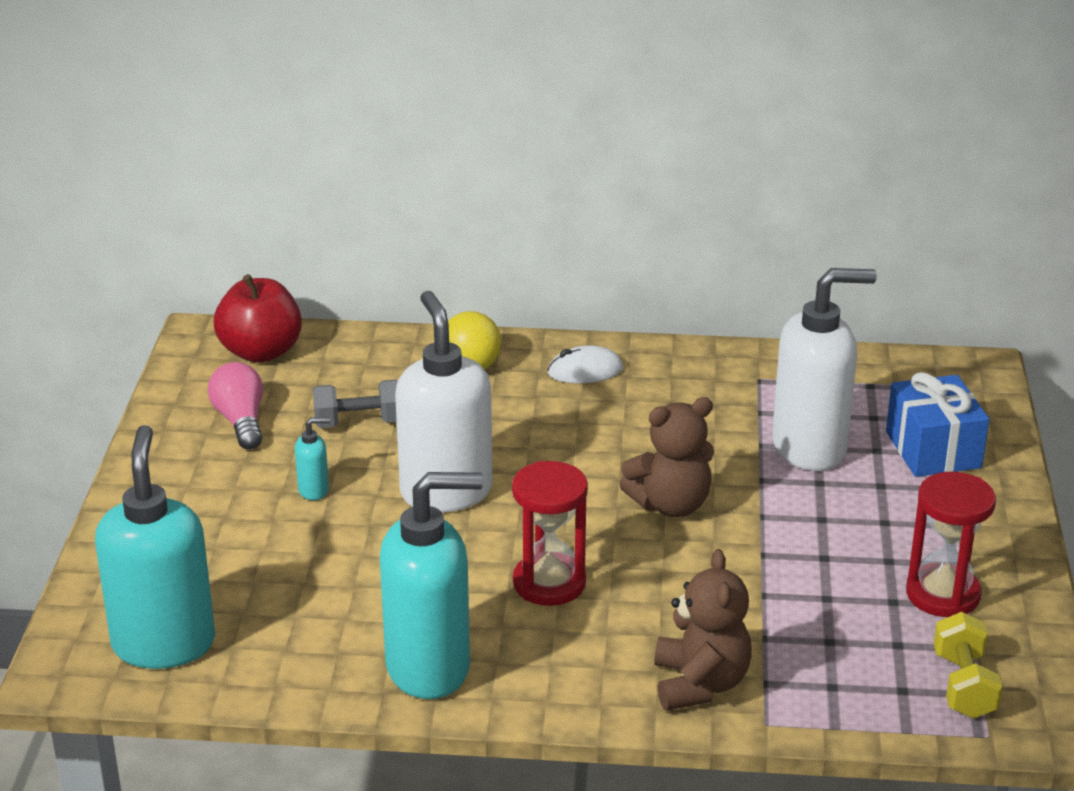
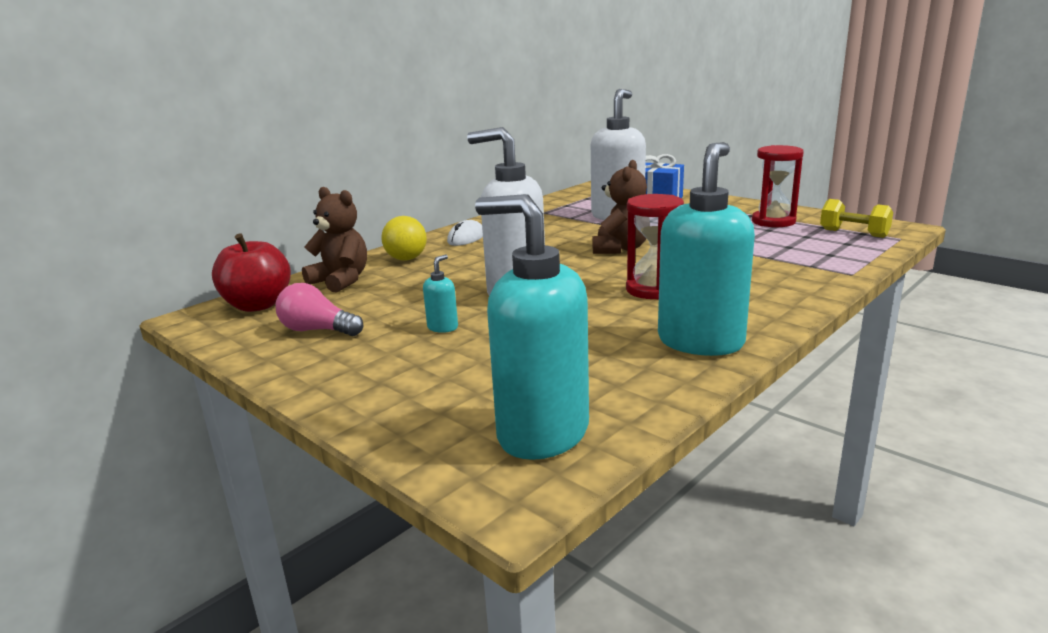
camera: 50 degrees left, 10 degrees down
grey dumbbell [313,380,398,428] -> none
brown teddy bear [654,549,752,711] -> brown teddy bear moved to [302,187,367,293]

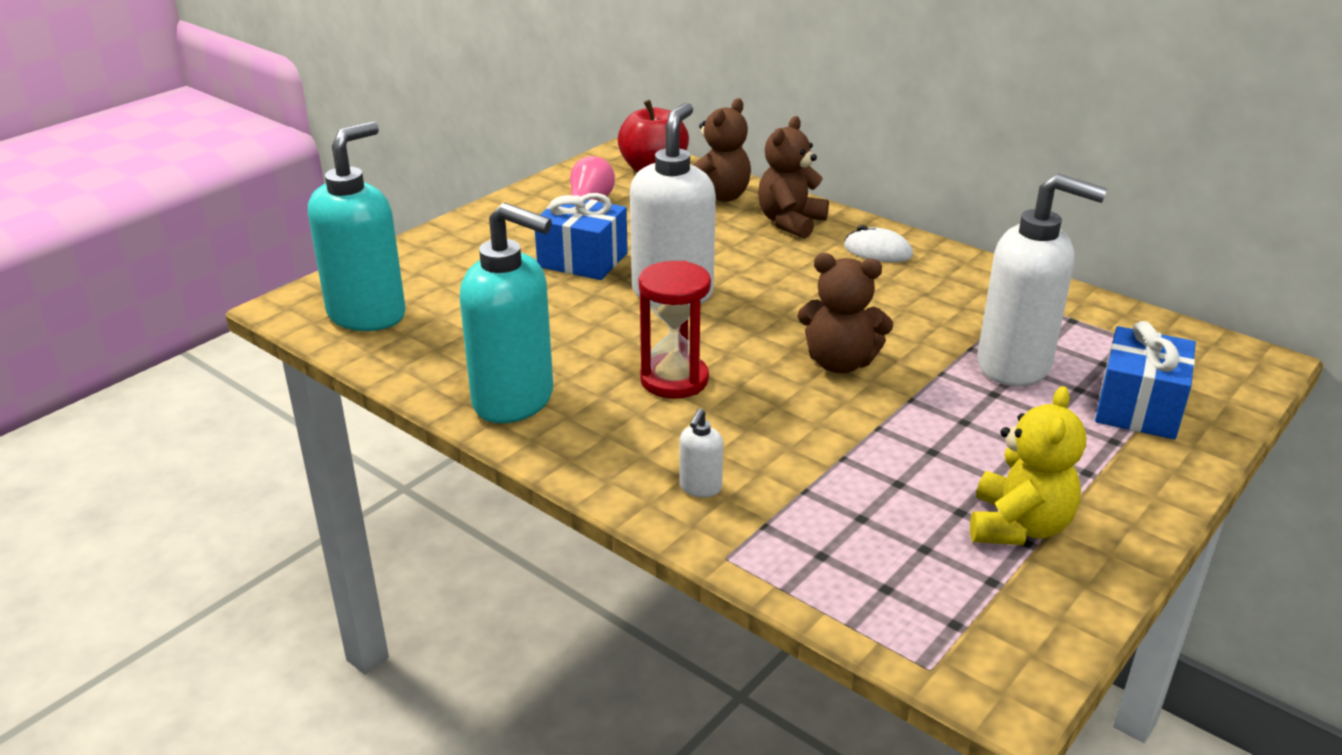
camera: 85 degrees right, 10 degrees up
yellow ball [382,216,427,261] -> brown teddy bear [758,116,829,239]
turquoise soap dispenser [423,254,458,333] -> blue gift [535,193,628,280]
red hourglass [752,145,804,227] -> yellow teddy bear [970,386,1086,545]
yellow dumbbell [820,199,893,238] -> none
none -> white soap dispenser [679,408,723,498]

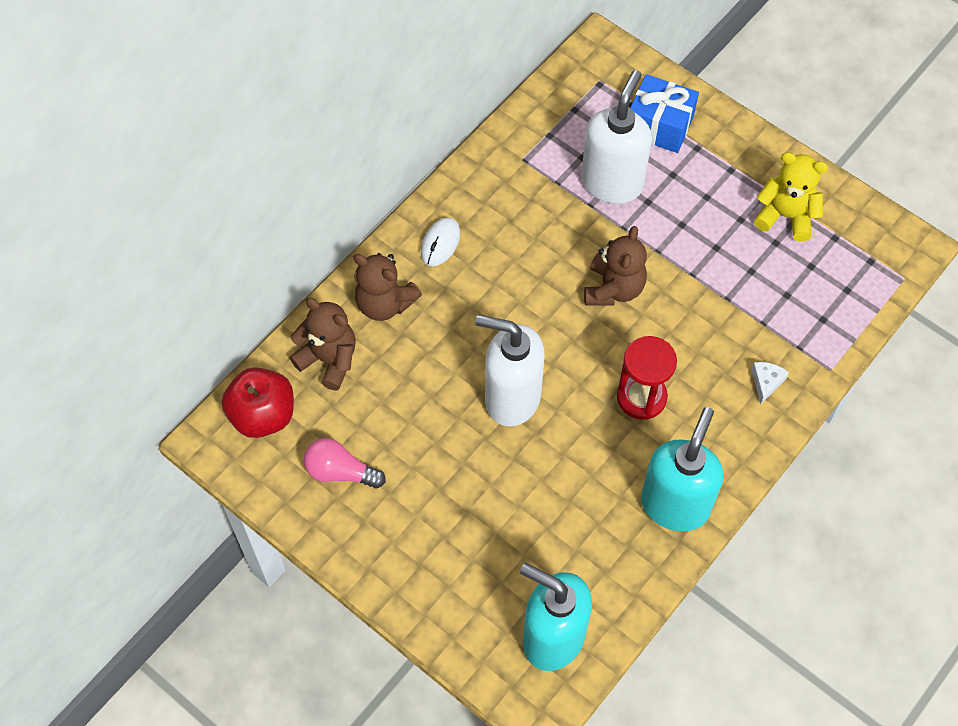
camera: 90 degrees left, 30 degrees up
blue gift [535,193,628,280] -> none
white soap dispenser [679,408,723,498] -> white cheese [751,362,789,404]

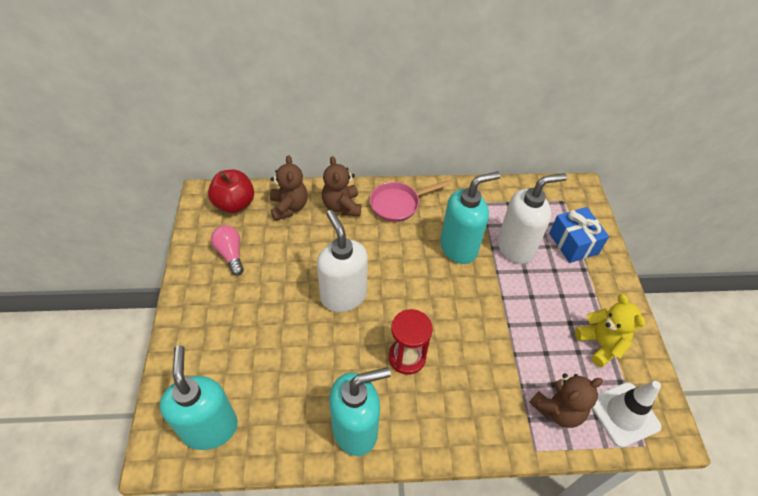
camera: 45 degrees right, 10 degrees down
white mouse [421,217,460,267] -> pink pan [370,180,450,222]
brown teddy bear [584,226,647,306] -> brown teddy bear moved to [529,373,603,428]
white cheese [751,362,789,404] -> none
none -> turquoise soap dispenser [440,171,501,264]
none -> white traffic cone [592,381,662,448]

